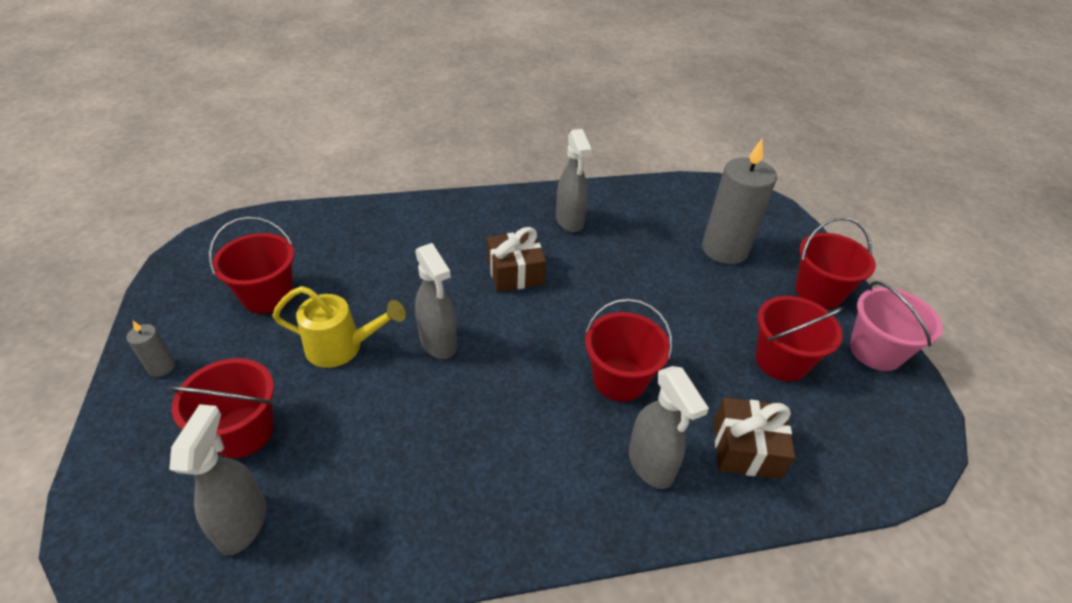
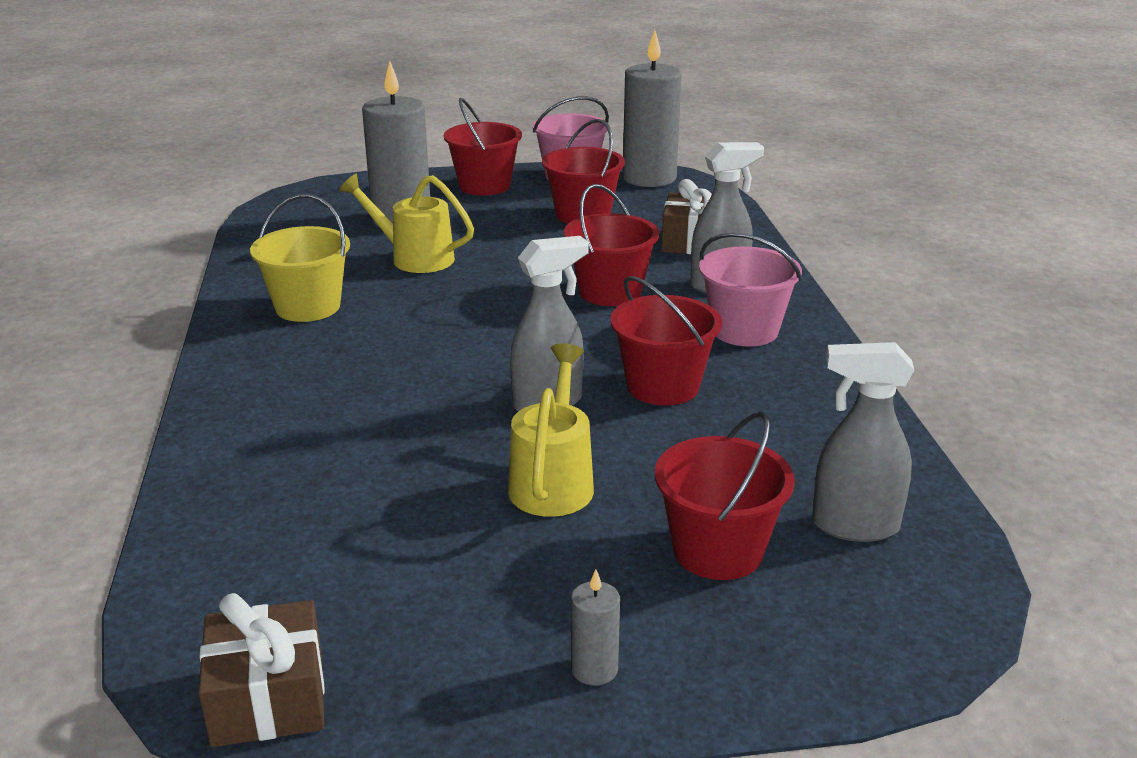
camera: 85 degrees left, 15 degrees down
red bucket [209,217,294,314] -> red bucket moved to [610,276,722,406]
brown gift [487,227,546,292] -> brown gift moved to [198,593,325,747]
grey spray bottle [556,129,592,232] -> yellow bucket [250,194,350,322]
none -> yellow watering can [339,174,474,273]
none -> grey candle [623,30,682,187]
none -> pink bucket [699,233,802,347]

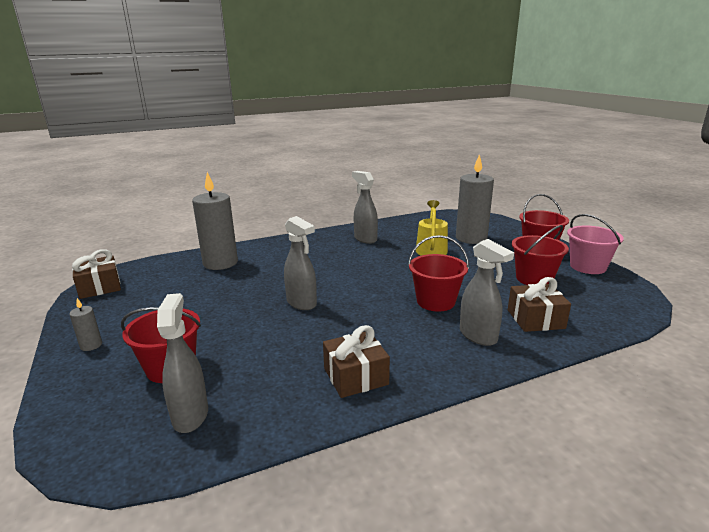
camera: 75 degrees right, 5 degrees down
yellow bucket [250,194,350,322] -> grey spray bottle [352,171,378,244]
yellow watering can [508,343,594,517] -> none
red bucket [610,276,722,406] -> none
grey candle [623,30,682,187] -> grey candle moved to [192,172,238,270]
pink bucket [699,233,802,347] -> none
none -> brown gift [323,325,390,398]

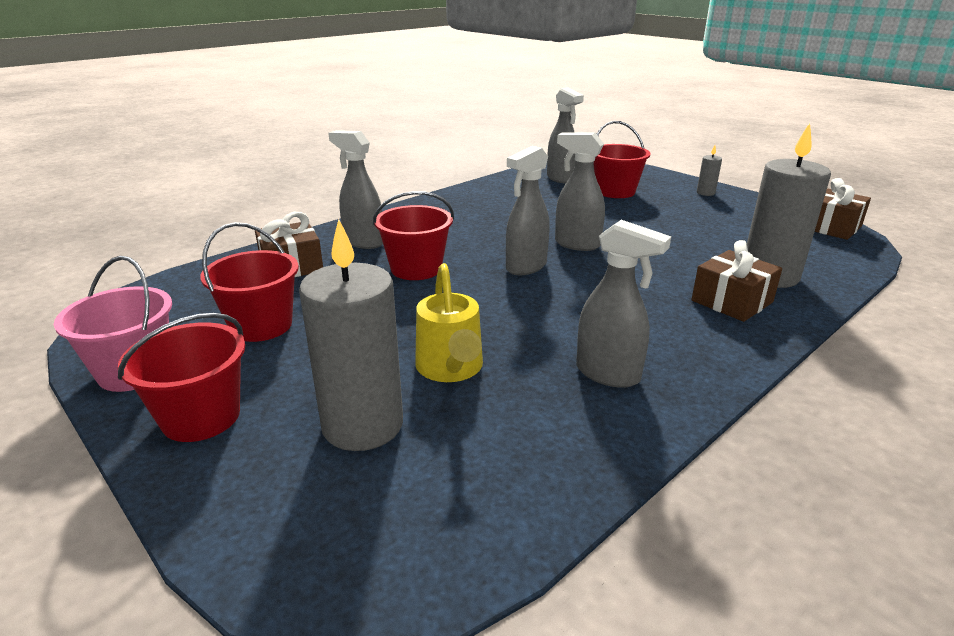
camera: 160 degrees right, 5 degrees up
brown gift [323,325,390,398] -> brown gift moved to [691,240,782,322]
none -> grey spray bottle [506,146,550,275]

